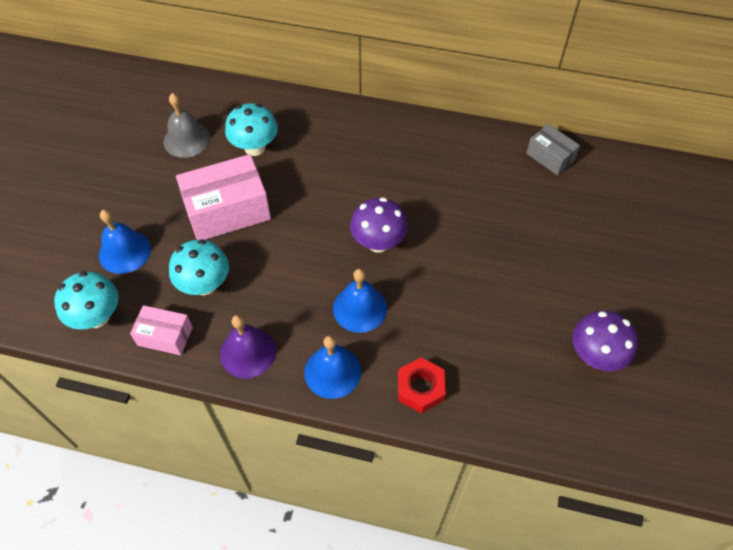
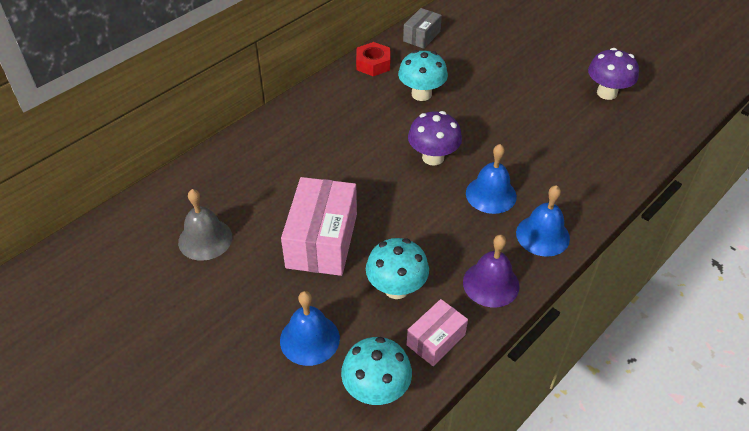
camera: 60 degrees left, 10 degrees down
turquoise mushroom [225,103,278,156] -> turquoise mushroom moved to [398,50,448,101]
red nut [398,357,446,413] -> red nut moved to [356,42,390,76]
grey box [526,124,580,175] -> grey box turned 45 degrees counterclockwise [403,8,442,49]

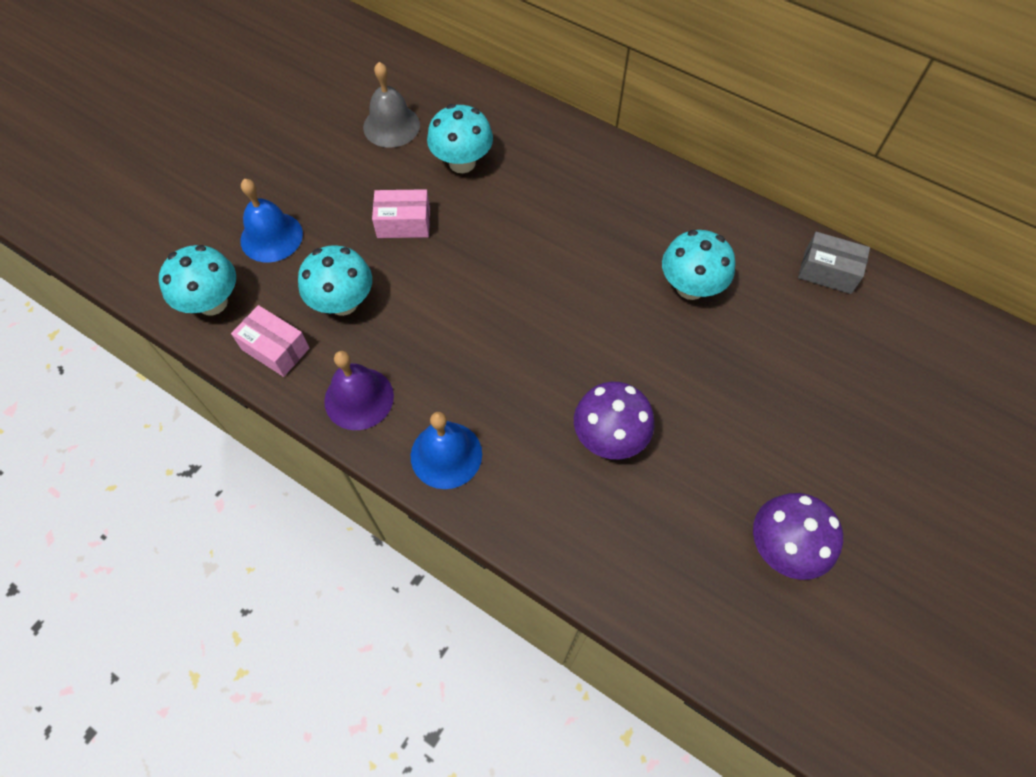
camera: 80 degrees right, 15 degrees up
pink box [281,177,357,276] -> pink box [372,189,430,238], size x0.56
red nut [356,42,390,76] -> none
purple mushroom [408,111,462,166] -> purple mushroom moved to [574,382,655,459]
blue bell [466,144,517,214] -> none
none -> turquoise mushroom [427,104,493,173]

